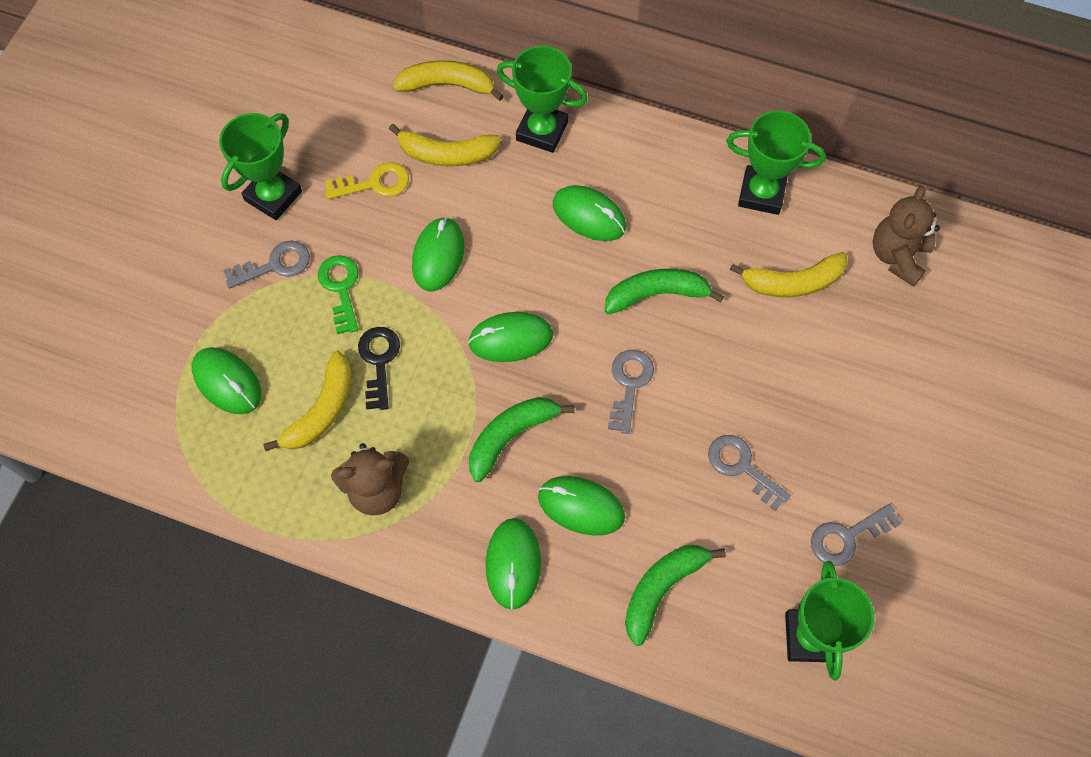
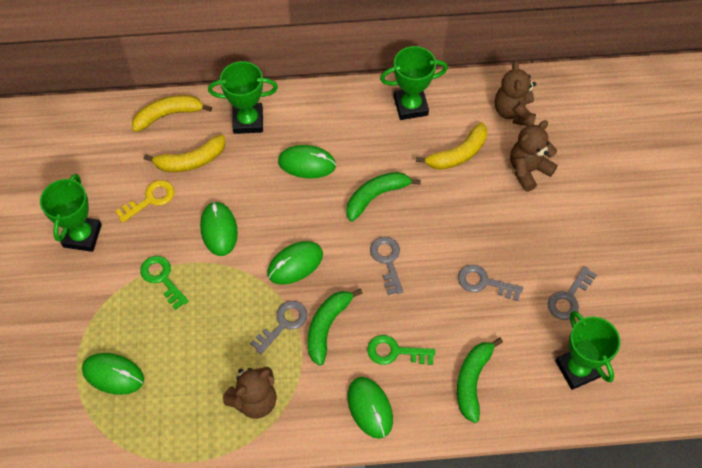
camera: 25 degrees left, 5 degrees down
grey key [223,241,310,289] -> grey key moved to [250,301,307,354]
yellow banana [263,351,352,451] -> none
black key [358,327,400,410] -> none
green mouse [538,476,625,536] -> green key [367,335,435,365]
none -> brown teddy bear [510,120,558,192]

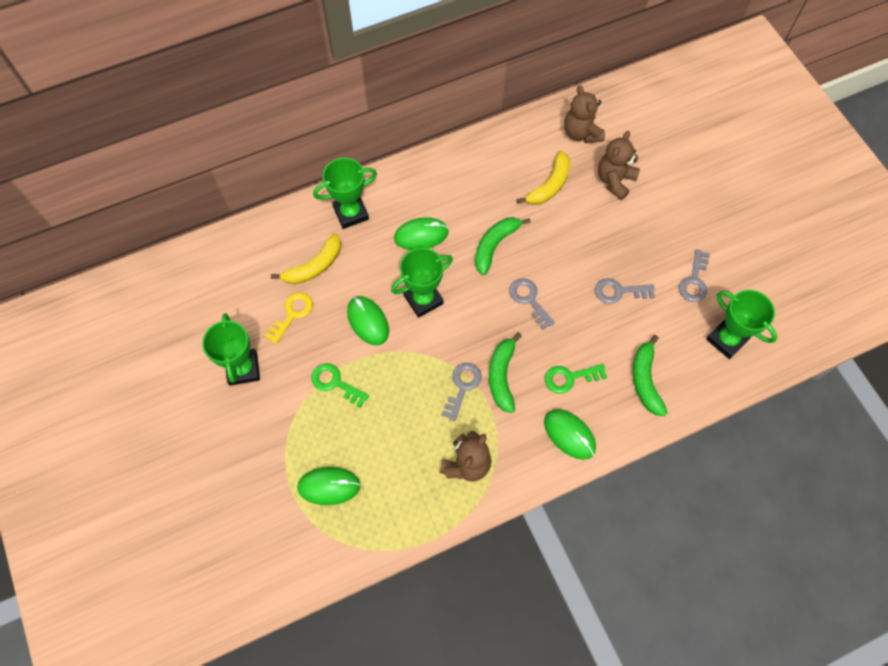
camera: 20 degrees left, 5 degrees up
yellow banana [132,95,212,132] -> none
green mouse [267,241,323,285] -> none
green trophy [380,46,448,120] -> green trophy moved to [391,248,453,318]

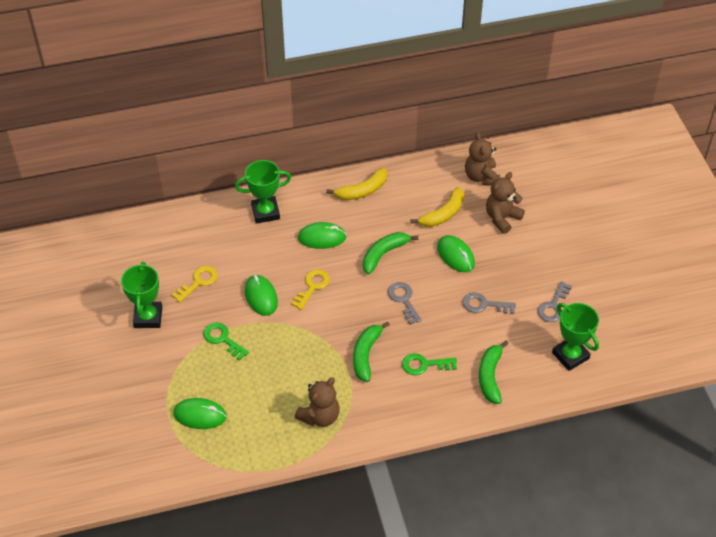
camera: 10 degrees right, 15 degrees down
yellow banana [271,233,341,284] -> yellow banana moved to [326,167,387,200]
green trophy [391,248,453,318] -> yellow key [291,269,330,310]
grey key [441,363,482,421] -> none
green mouse [544,409,596,460] -> green mouse moved to [437,235,475,272]

